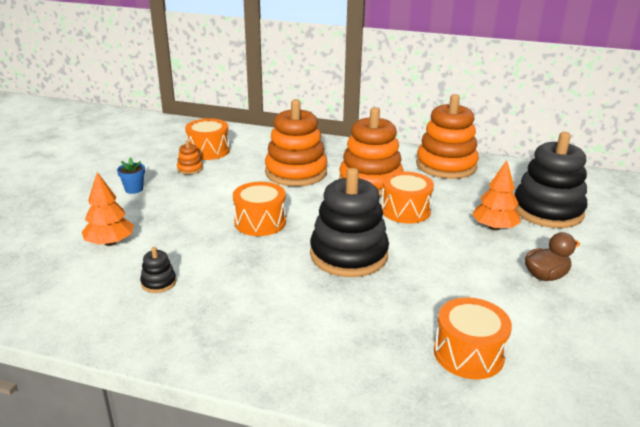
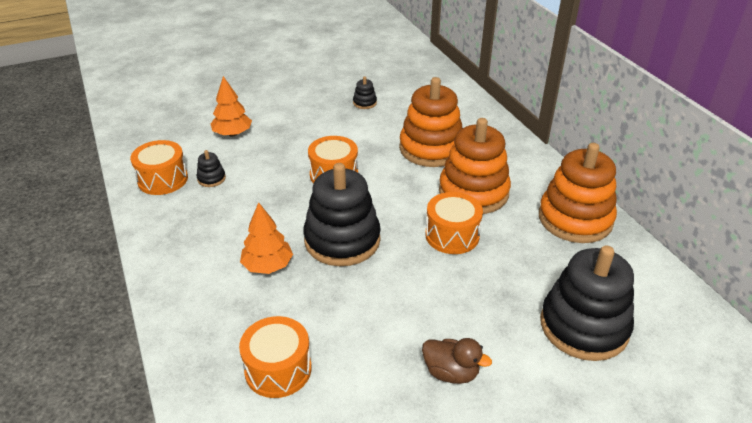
camera: 50 degrees right, 10 degrees up
blue flower pot [117,157,145,194] -> none
orange stacking toy [177,140,203,174] -> black stacking toy [353,76,377,109]
orange drum [185,118,230,160] -> orange drum moved to [130,140,188,195]
orange tree [472,160,521,231] -> orange tree moved to [240,202,293,274]

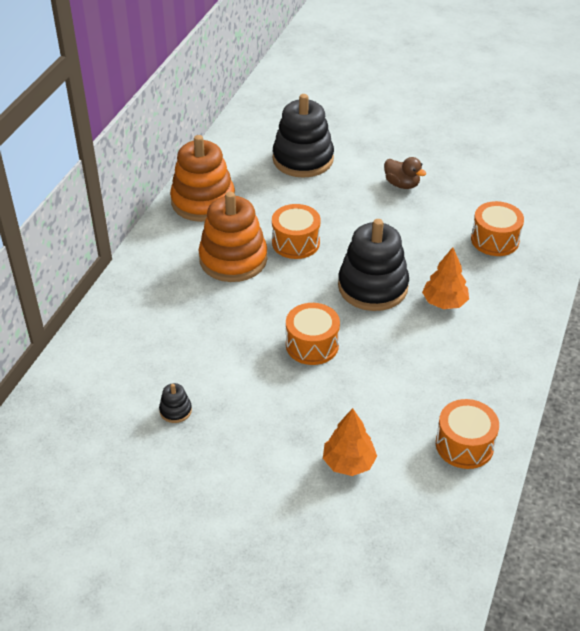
camera: 135 degrees left, 5 degrees up
black stacking toy [197,150,226,187] -> none
orange stacking toy [399,77,462,167] -> none
brown duck [422,338,492,384] -> brown duck turned 150 degrees clockwise [384,157,426,189]

